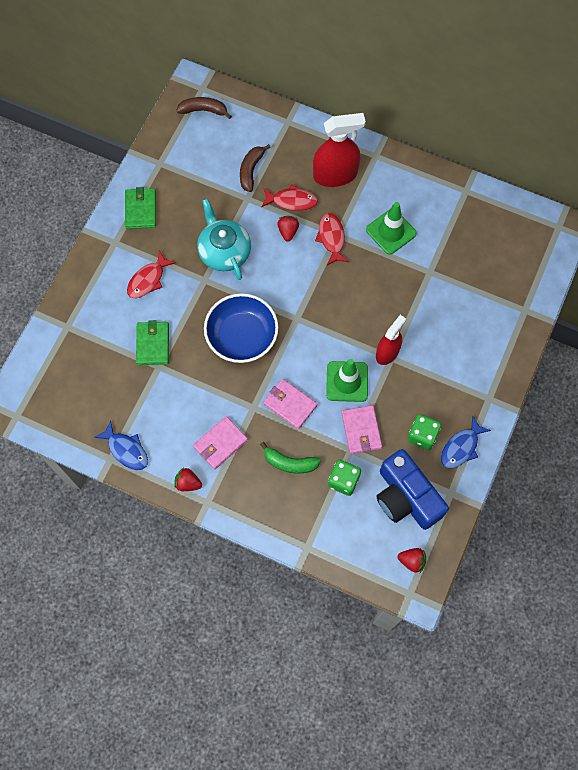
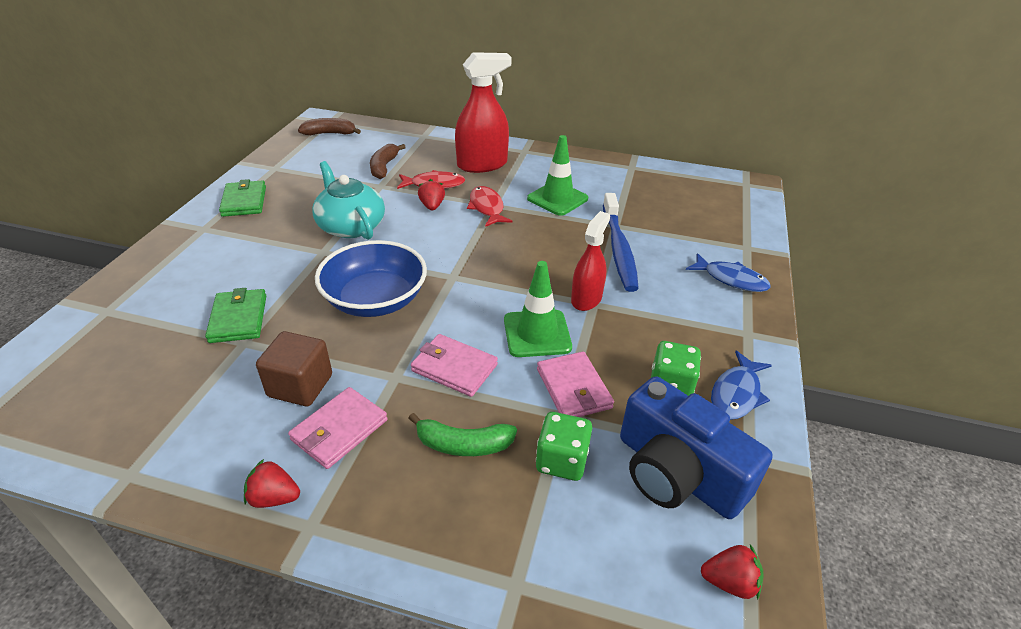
camera: 10 degrees left, 30 degrees down
blue fish [94,420,148,470] -> blue fish moved to [686,253,771,292]
red fish [127,251,176,298] -> none
none -> brown cube [256,331,332,406]
none -> blue toothbrush [603,193,639,292]

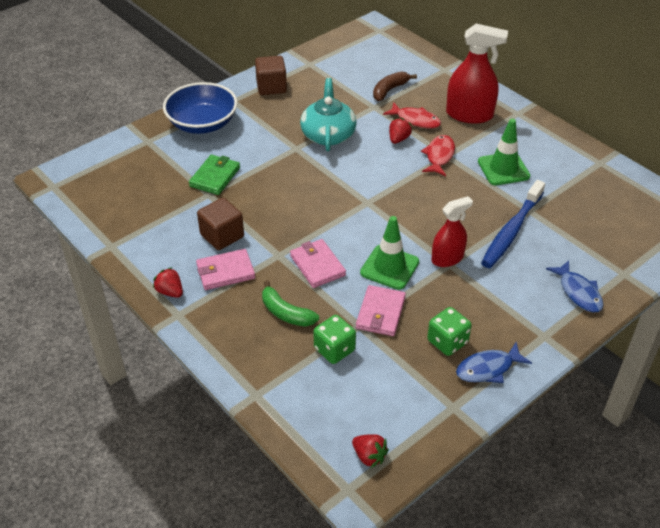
camera: 35 degrees right, 5 degrees up
green wallet [219,179,266,217] -> brown cube [255,56,287,95]
brown banana [298,118,361,135] -> none
blue bowl [315,240,427,317] -> blue bowl moved to [163,82,237,134]
blue camera [620,376,773,519] -> none

